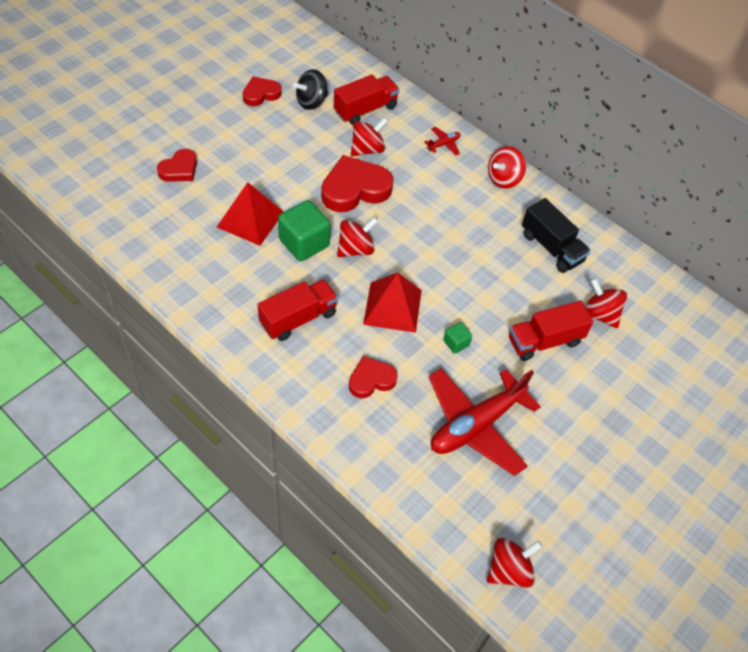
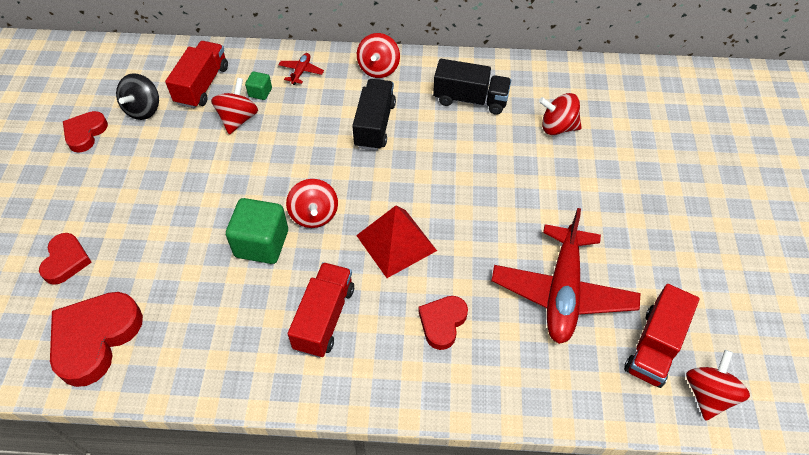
camera: 35 degrees left, 0 degrees up
red pyramid [217,182,284,246] -> none
red heart [321,155,393,212] -> red heart moved to [50,292,143,387]
red spinning top [337,217,378,257] -> red spinning top turned 150 degrees clockwise [286,179,338,228]
green cube [443,322,472,354] -> green cube moved to [245,71,272,100]
red truck [509,301,594,361] -> red truck moved to [624,284,700,388]
none -> black truck [352,79,396,151]

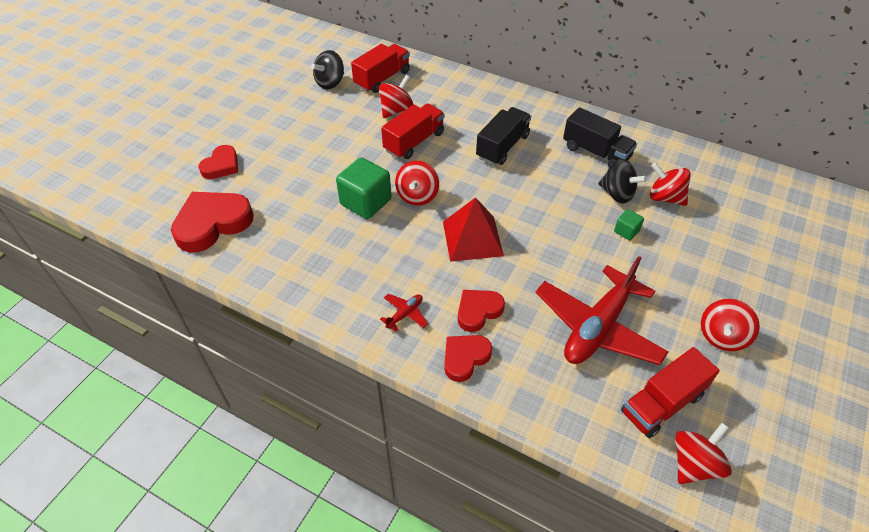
camera: 25 degrees right, 5 degrees down
red heart [63,111,108,153] -> red heart moved to [444,335,492,382]
green cube [245,71,272,100] -> green cube moved to [614,209,644,240]
red plane [278,53,324,85] -> red plane moved to [380,294,428,332]
red truck [288,262,354,358] -> red truck moved to [381,103,445,159]
red spinning top [357,33,400,78] -> red spinning top moved to [701,299,760,351]
none -> black spinning top [599,159,647,204]

